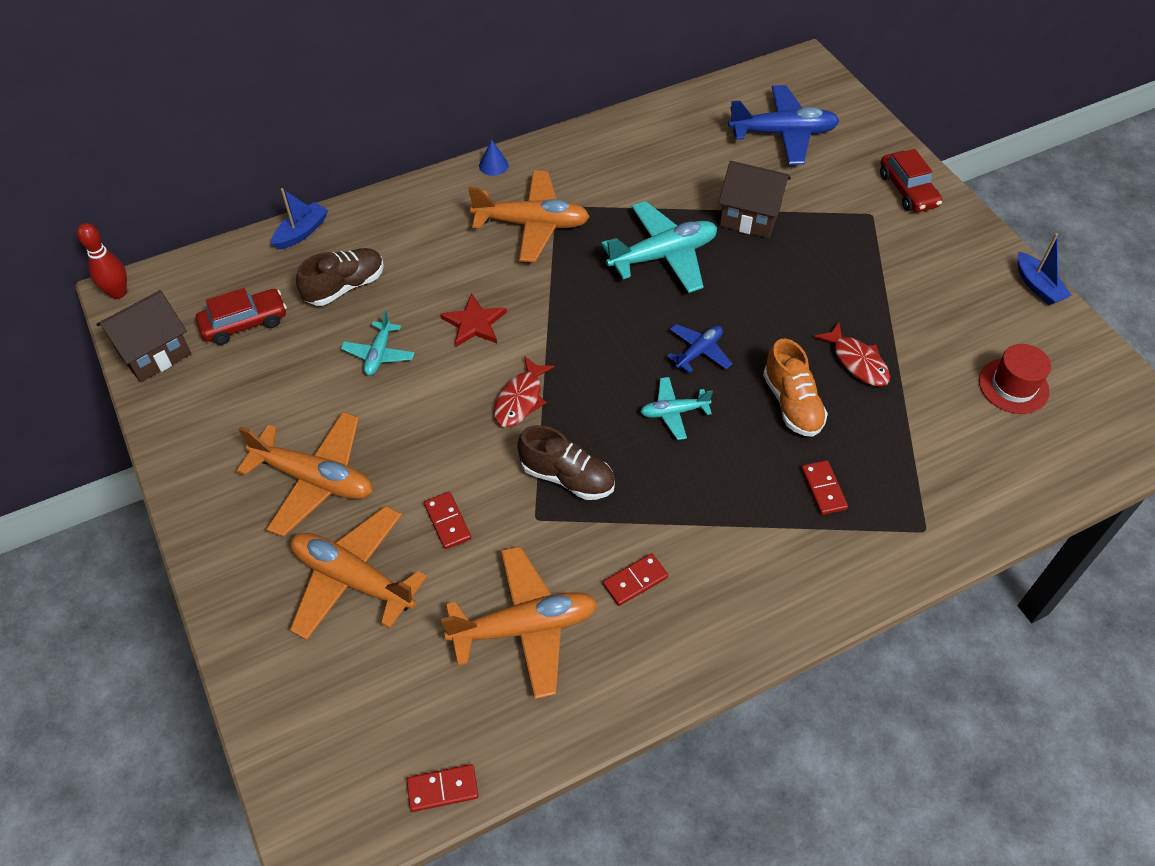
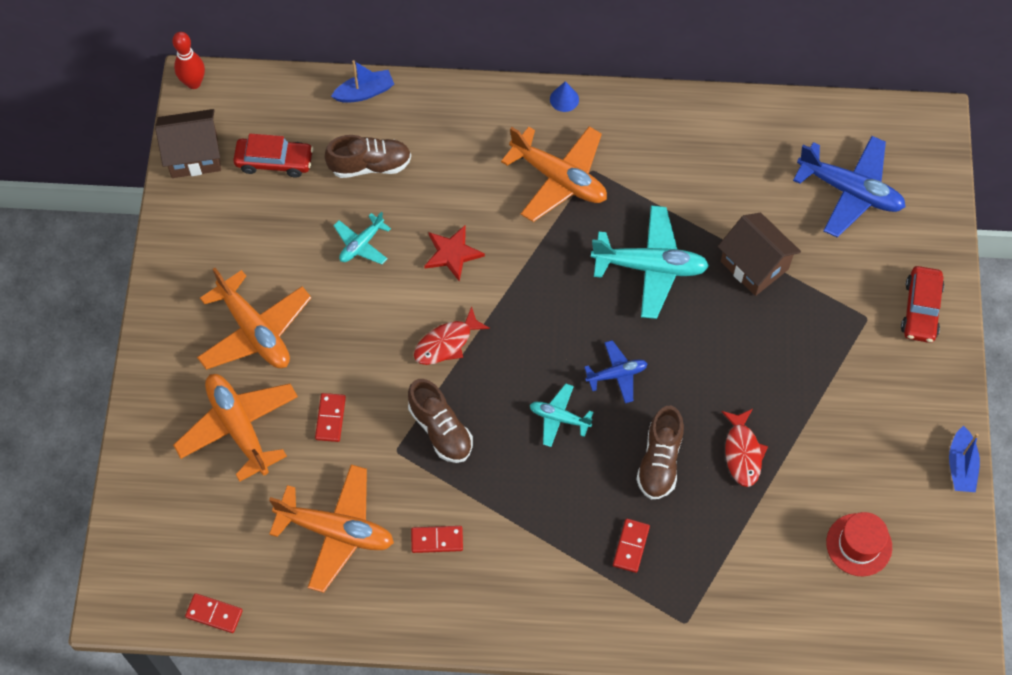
camera: 30 degrees right, 10 degrees up
orange shoe [763,339,828,437] -> brown shoe [636,406,684,499]

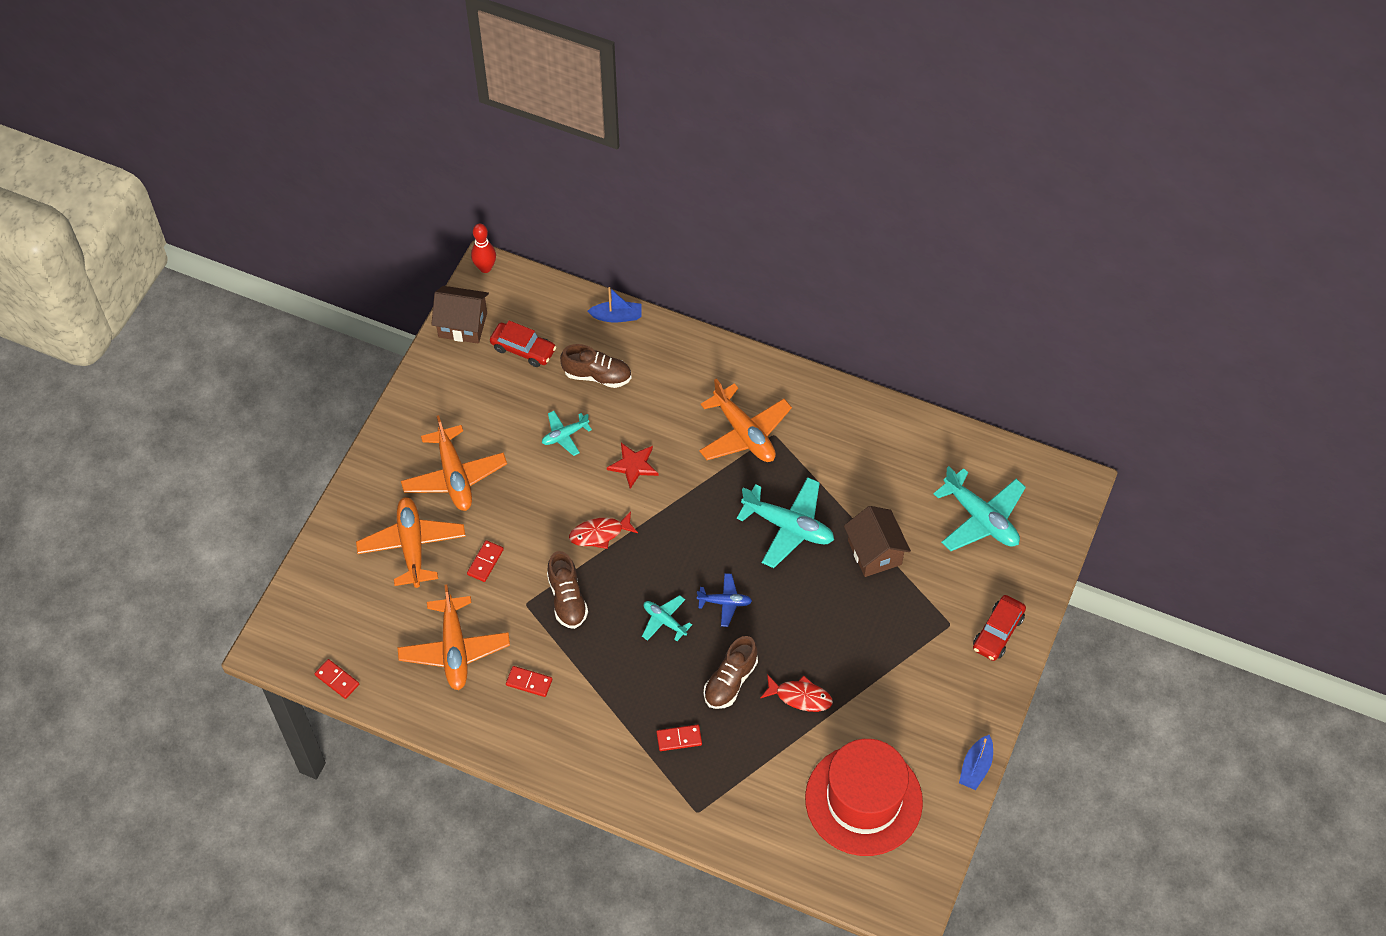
camera: 20 degrees right, 5 degrees down
orange plane [269,464,394,593] -> orange plane turned 45 degrees clockwise [397,585,510,690]
blue cone [550,81,579,112] -> none
red domino [613,519,650,573] -> red domino turned 45 degrees clockwise [656,725,702,751]
red fish [721,409,768,487] -> red fish turned 90 degrees counterclockwise [761,674,833,712]
blue plane [793,136,906,238] -> turquoise plane [933,466,1026,551]
red hat [826,512,892,576] -> red hat [805,739,923,856], size x2.08

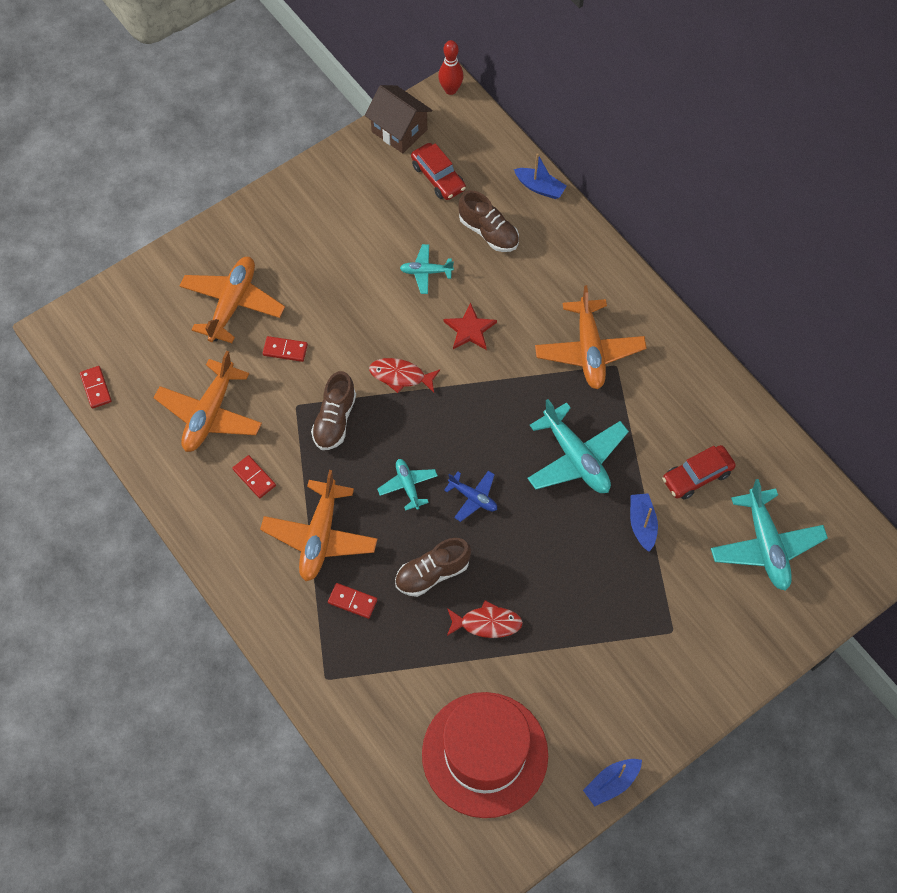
camera: 30 degrees right, 5 degrees up
orange plane [401,415,507,511] -> orange plane moved to [260,470,377,581]
red domino [467,540,504,582] -> red domino turned 45 degrees clockwise [263,336,308,362]
red fish [761,674,833,712] -> red fish turned 45 degrees counterclockwise [447,600,523,638]
brown house [844,506,911,577] -> blue boat [630,493,658,552]
red car [973,595,1026,661] -> red car moved to [662,445,736,499]

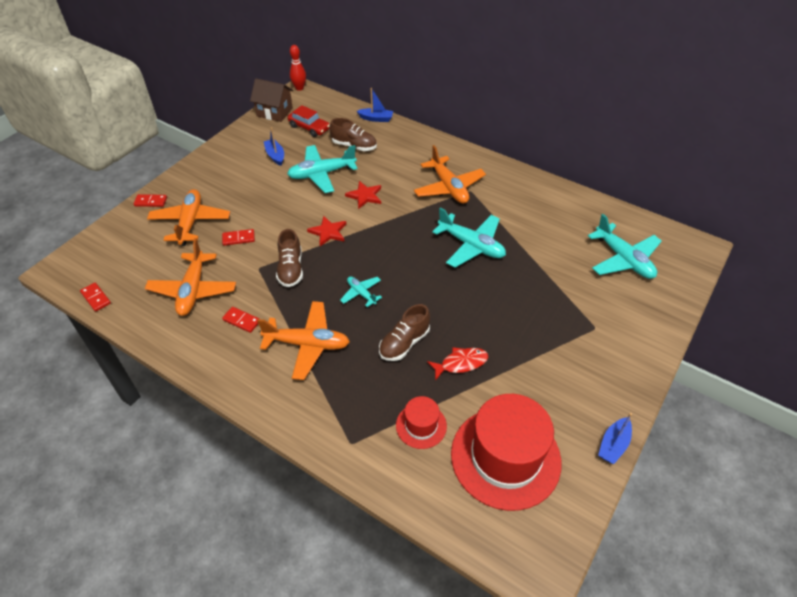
camera: 20 degrees left, 15 degrees down
orange plane [260,470,377,581] -> orange plane turned 75 degrees counterclockwise [257,301,350,380]
red domino [328,583,377,619] -> red domino moved to [134,194,167,207]
red fish [369,358,440,393] -> red star [307,216,346,246]
turquoise plane [400,244,454,294] -> turquoise plane [287,145,357,193], size x1.87
blue plane [444,471,497,522] -> none
blue boat [630,493,658,552] -> blue boat moved to [264,127,284,166]
red car [662,445,736,499] -> none
none -> red hat [396,396,447,449]

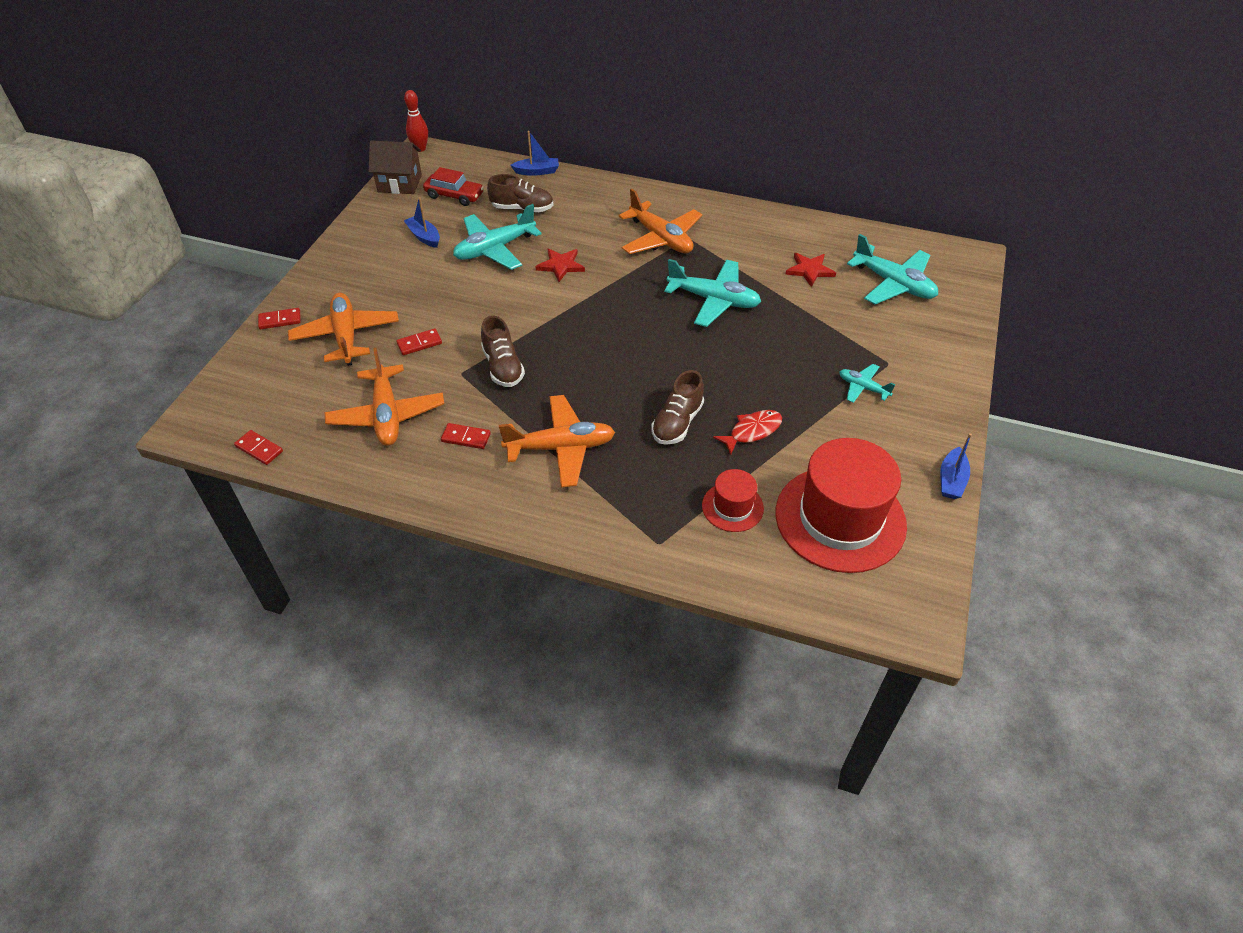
camera: 15 degrees left, 0 degrees up
red star [307,216,346,246] -> red star moved to [785,253,836,287]
turquoise plane [340,276,382,307] -> turquoise plane moved to [839,364,895,403]

